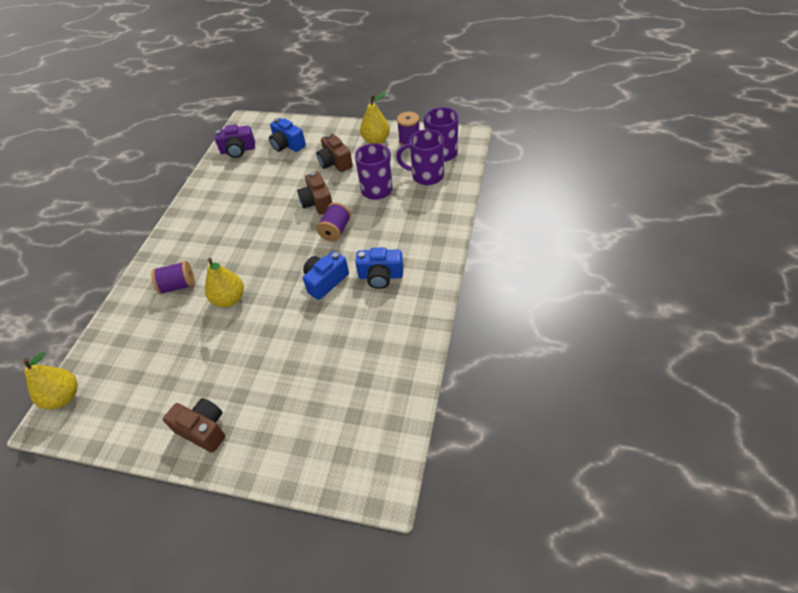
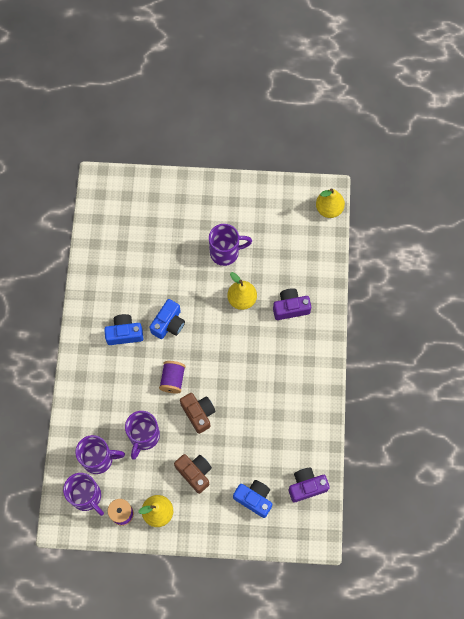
camera: 165 degrees right, 20 degrees up
purple spool [151,261,195,294] -> purple camera [273,288,311,320]
brown camera [163,398,225,453] -> none
none -> purple mug [209,224,252,266]

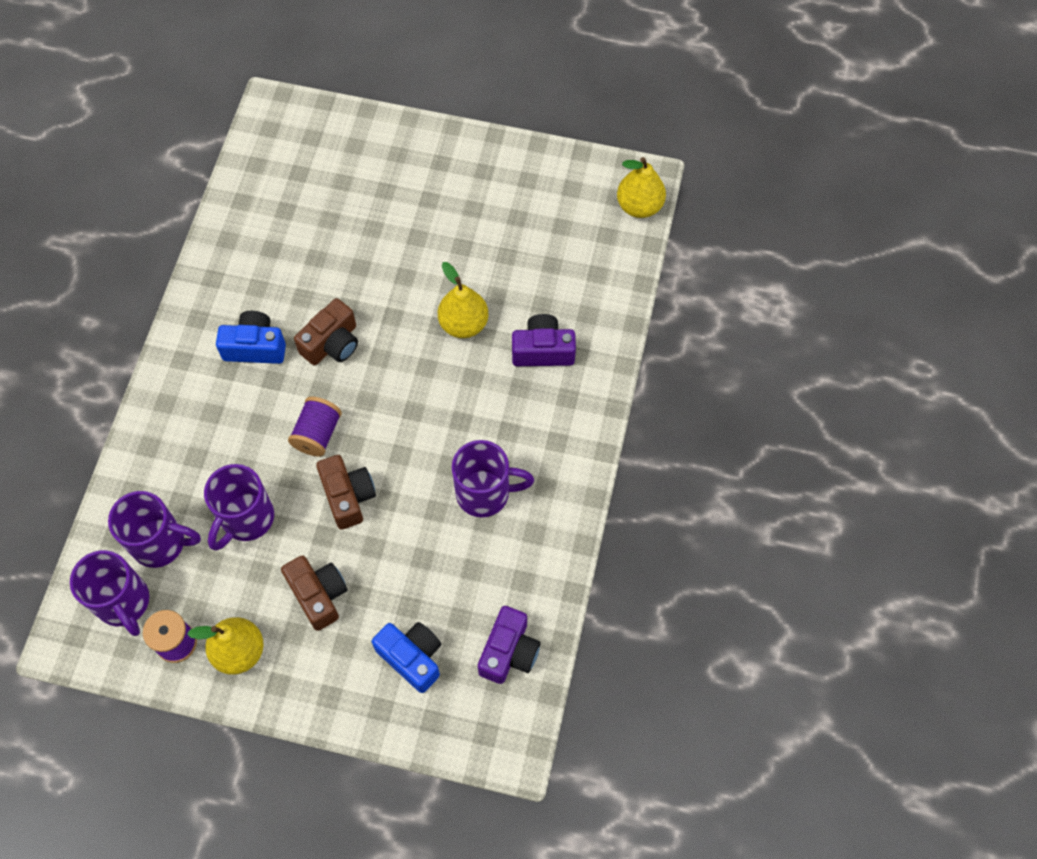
camera: 10 degrees right, 5 degrees down
blue camera [149,299,185,339] -> brown camera [294,298,358,365]
purple mug [209,224,252,266] -> purple mug moved to [452,440,534,517]
purple camera [289,468,330,503] -> purple camera turned 120 degrees clockwise [478,606,541,684]

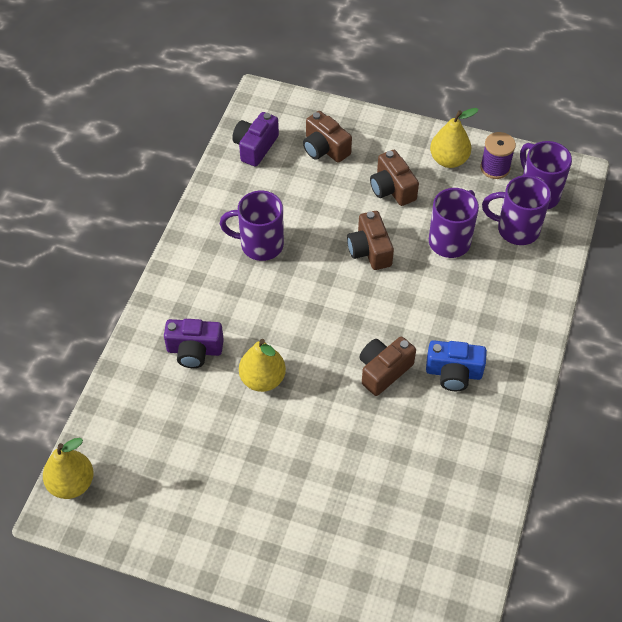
camera: 175 degrees left, 10 degrees down
purple spool [288,397,342,457] -> none
blue camera [372,622,441,693] -> brown camera [303,111,352,163]

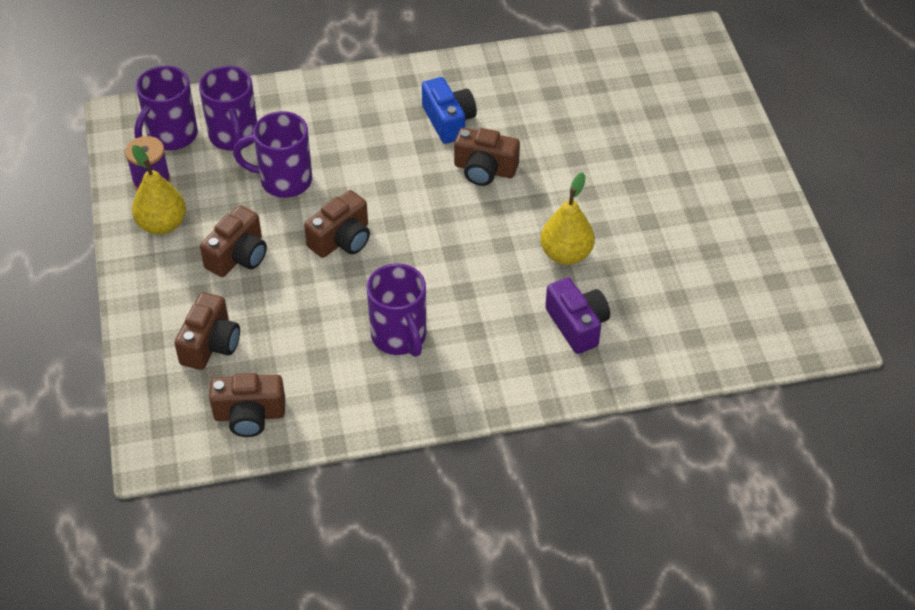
camera: 120 degrees left, 5 degrees down
yellow pear [43,438,94,499] -> none
purple camera [232,112,279,167] -> brown camera [209,373,285,437]

